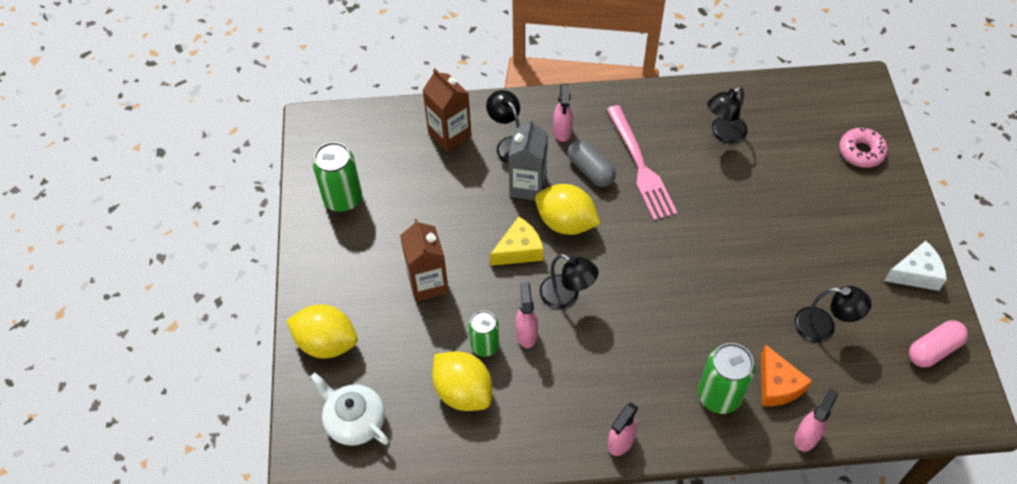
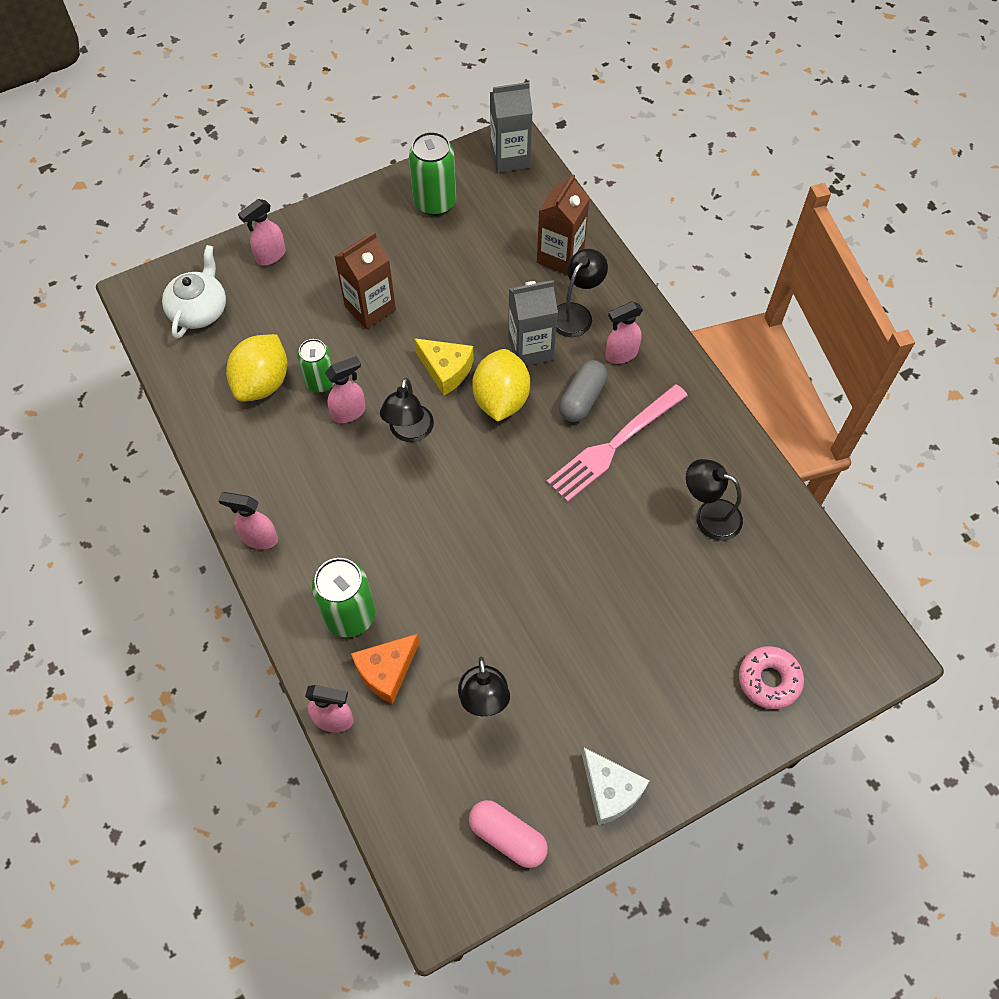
camera: 65 degrees right, 5 degrees up
yellow lemon [286,304,358,358] -> pink spray bottle [238,199,286,265]
none -> grey carton [490,82,533,173]

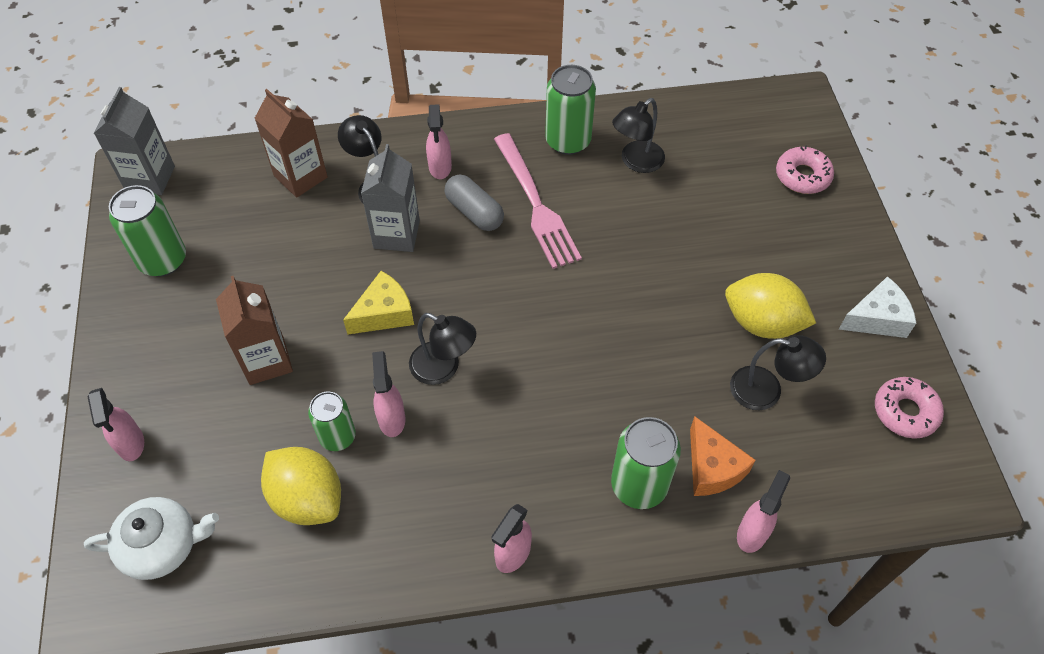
camera: 70 degrees left, 5 degrees down
white teapot [162,245,226,339] -> white teapot turned 135 degrees clockwise [84,497,219,580]
pink capsule [469,800,548,868] -> pink donut [875,377,944,439]
yellow lemon [472,349,530,422] -> yellow lemon moved to [725,273,816,339]
none -> green can [545,65,596,155]

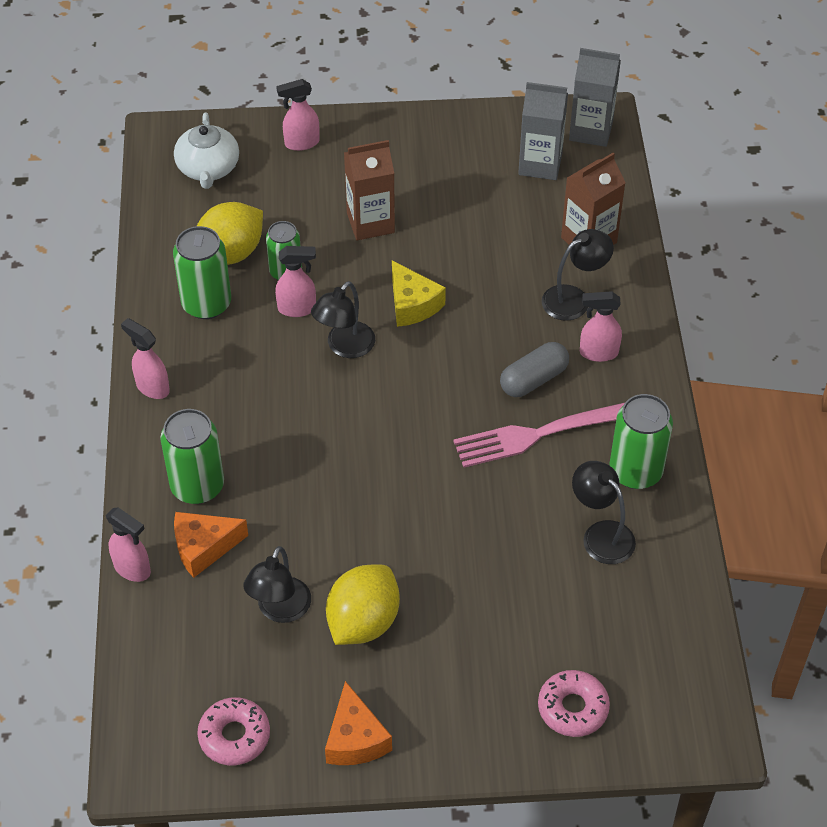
camera: 95 degrees right, 5 degrees down
green can [109,185,186,277] -> green can moved to [173,226,231,319]
grey carton [361,144,420,252] -> grey carton moved to [518,82,568,180]
white cheese [839,276,916,338] -> orange cheese [325,681,392,765]

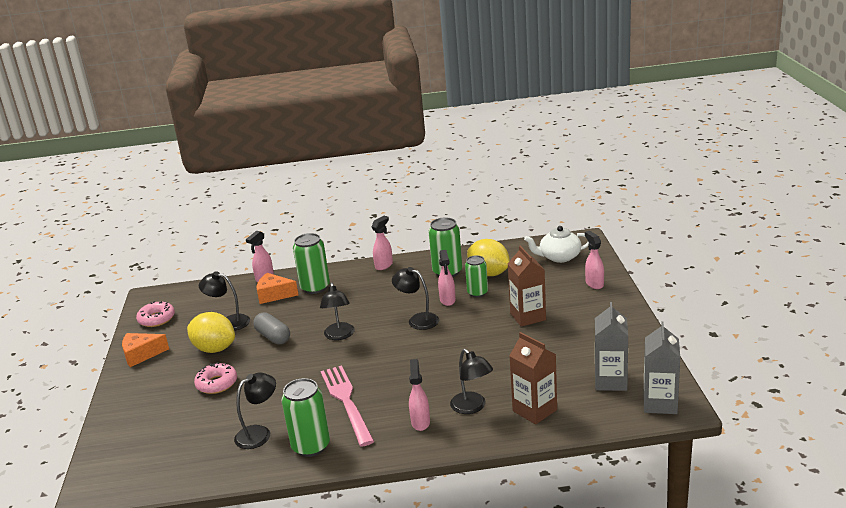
camera: 90 degrees right, 25 degrees down
orange cheese [174,512,248,578] -> orange cheese turned 60 degrees counterclockwise [257,273,298,304]
yellow cheese [392,261,446,327] -> none
grey capsule [500,342,569,397] -> grey capsule moved to [253,312,290,344]
pink donut [538,670,610,737] -> pink donut moved to [194,362,237,394]
none -> black lamp [320,282,355,340]

